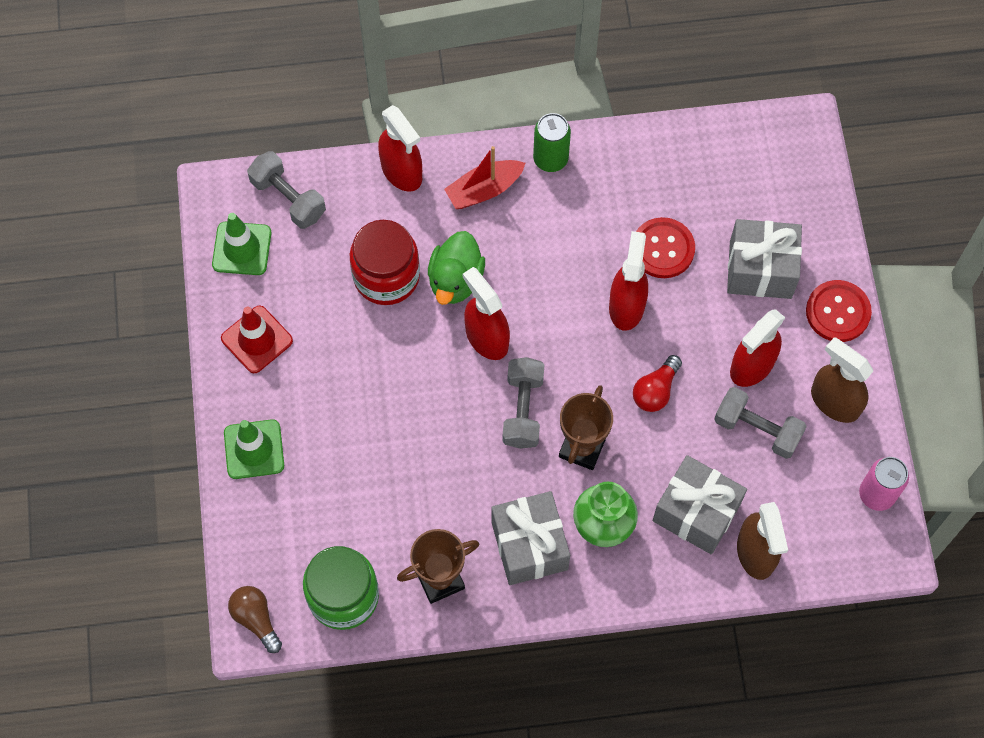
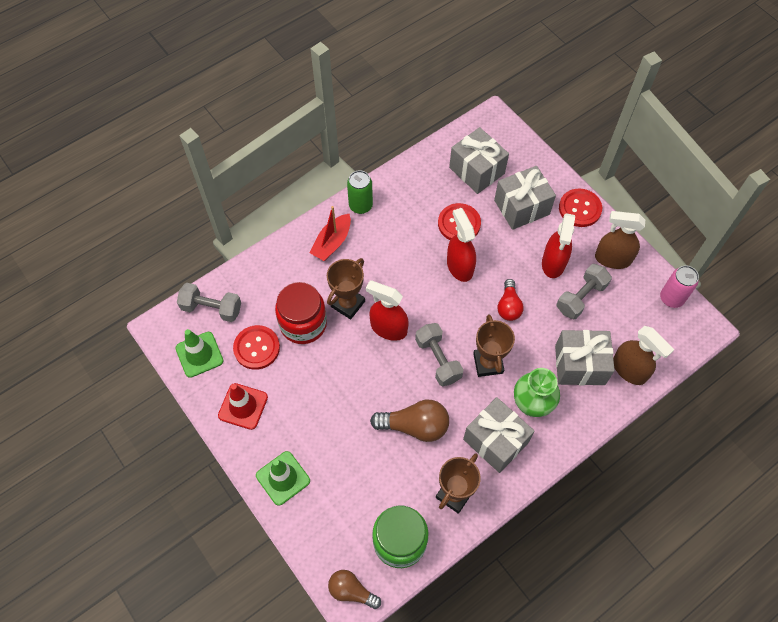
camera: 30 degrees left, 5 degrees down
red spray bottle [378,105,422,192] -> none
green duck [428,231,485,305] -> brown trophy [327,258,365,320]
grey dumbbell [714,387,807,459] -> grey dumbbell turned 45 degrees counterclockwise [557,264,612,319]
none -> red button [233,325,280,370]
none -> brown light bulb [370,400,449,442]
none -> grey gift [449,127,509,194]

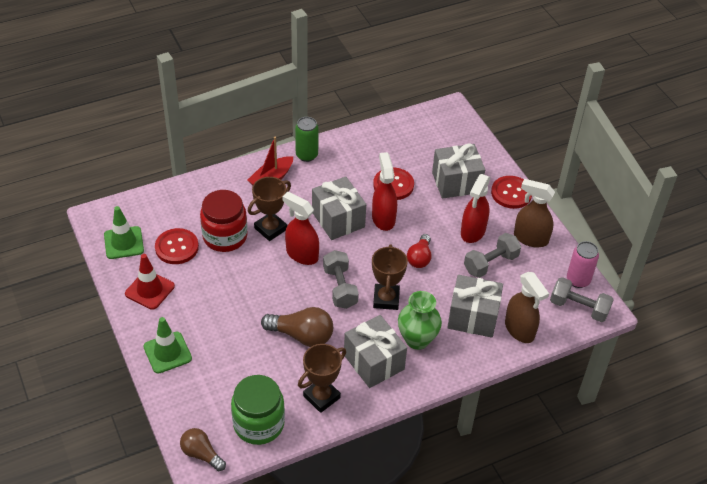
camera: 10 degrees right, 15 degrees down
grey dumbbell [177,283,241,322] -> grey dumbbell moved to [550,277,614,322]
grey gift [449,127,509,194] -> grey gift moved to [312,176,366,240]

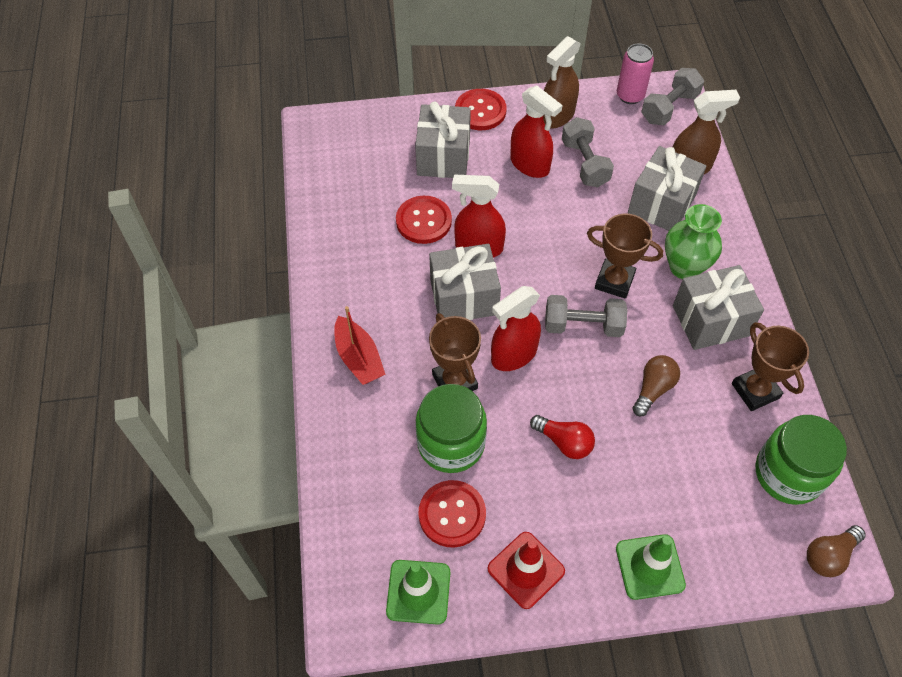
camera: 70 degrees left, 10 degrees up
red jar [200,190,248,252] -> green jar [416,384,487,473]
brown light bulb [261,307,333,347] -> brown light bulb [632,355,680,417], size x0.66
green can [295,117,319,162] -> none
red light bulb [407,234,431,268] -> red light bulb moved to [530,415,595,459]

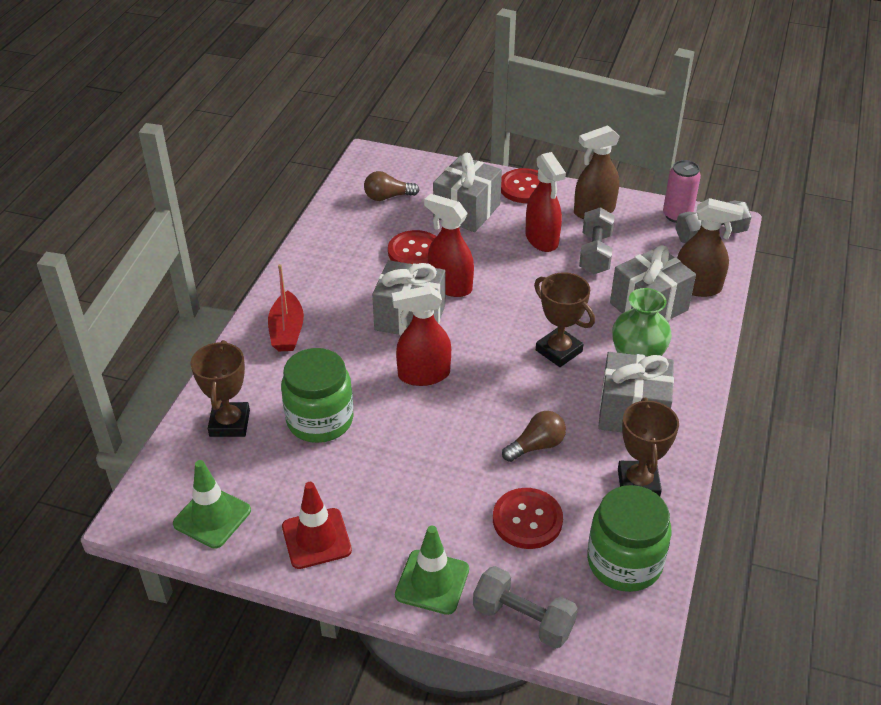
camera: 25 degrees right, 15 degrees down
red button [418,480,486,547] -> red button moved to [493,488,563,549]
brown trophy [429,313,481,391] -> brown trophy moved to [191,340,250,437]
red light bulb [530,415,595,459] -> none
grey dumbbell [545,295,627,337] -> grey dumbbell moved to [473,566,578,649]
brown light bulb [807,525,866,577] -> brown light bulb moved to [364,171,419,201]

